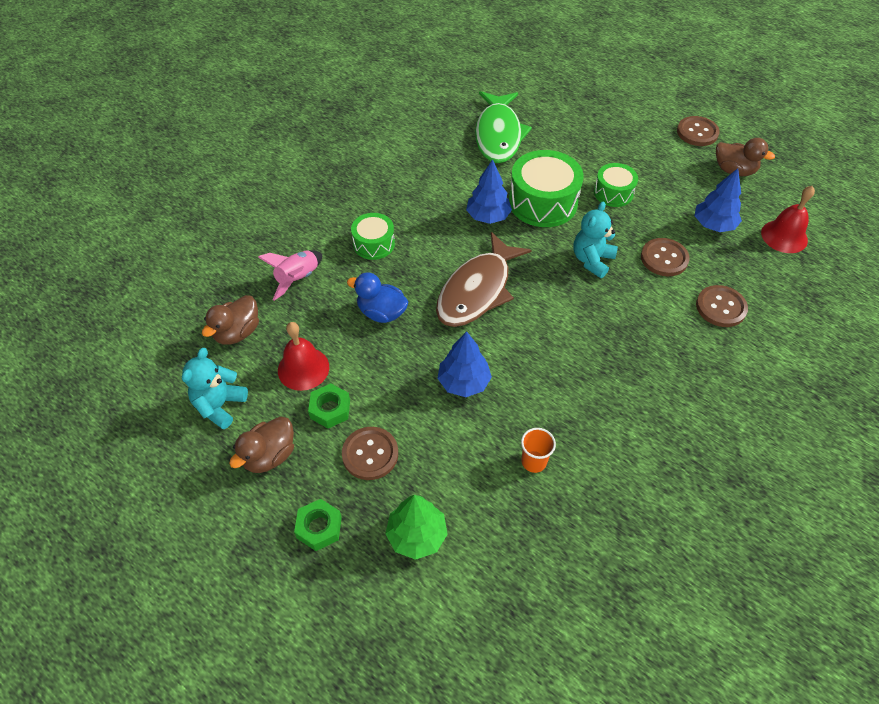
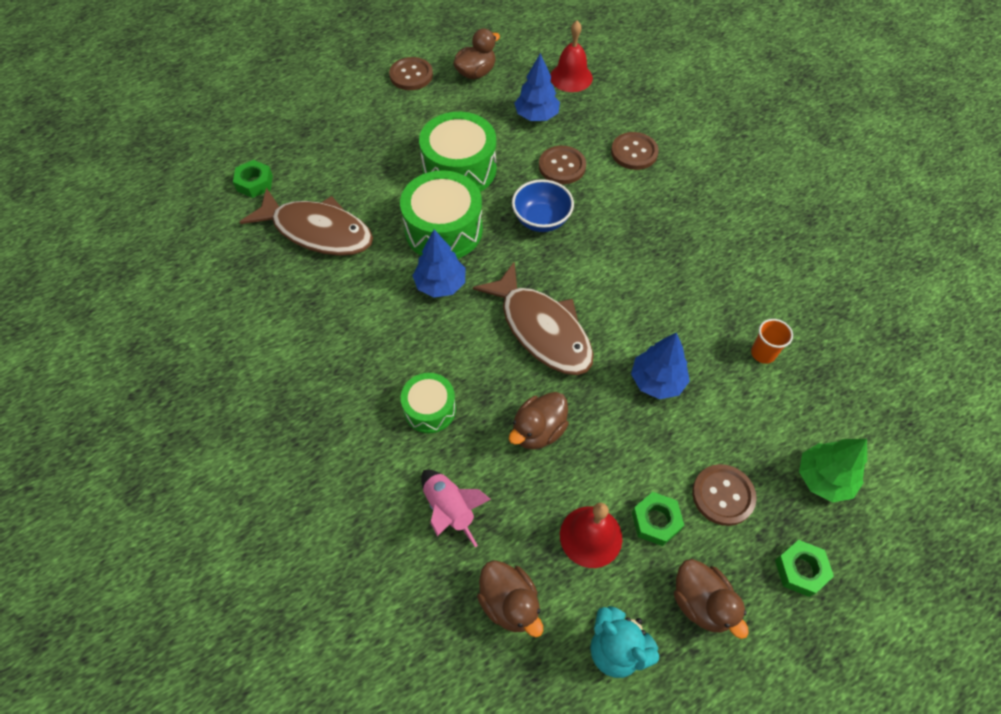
camera: 70 degrees left, 5 degrees up
blue duck [347,272,408,323] -> brown duck [509,392,569,449]
green fish [475,91,532,163] -> brown fish [240,187,373,256]
turquoise teddy bear [574,201,618,278] -> blue bowl [512,179,574,232]
green drum [594,163,638,207] -> green drum [419,112,496,192], size x1.72
none -> green nut [233,160,273,198]

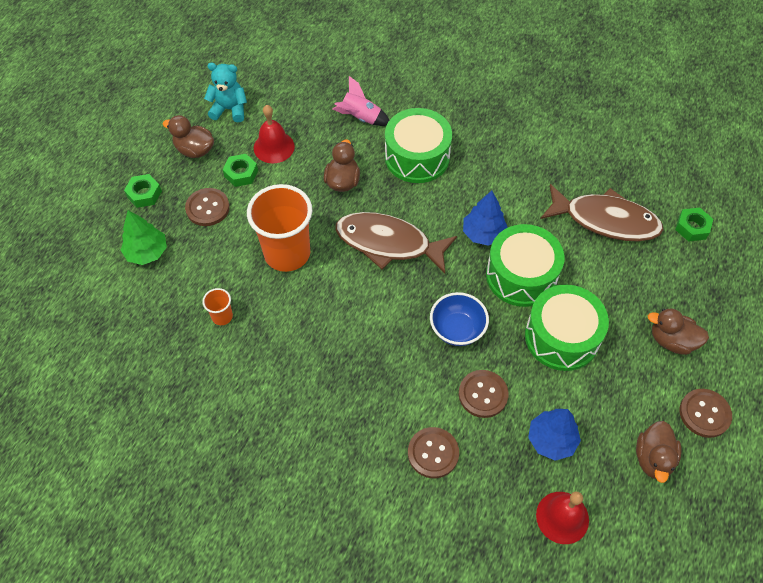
camera: 145 degrees right, 0 degrees up
brown fish [240,187,373,256] -> brown fish turned 150 degrees counterclockwise [541,184,664,241]
green drum [401,373,456,433] -> green drum [385,108,452,183], size x1.72
brown duck [477,560,543,637] -> brown duck moved to [648,308,709,355]
blue tree [631,332,690,399] -> orange cup [247,184,312,272]

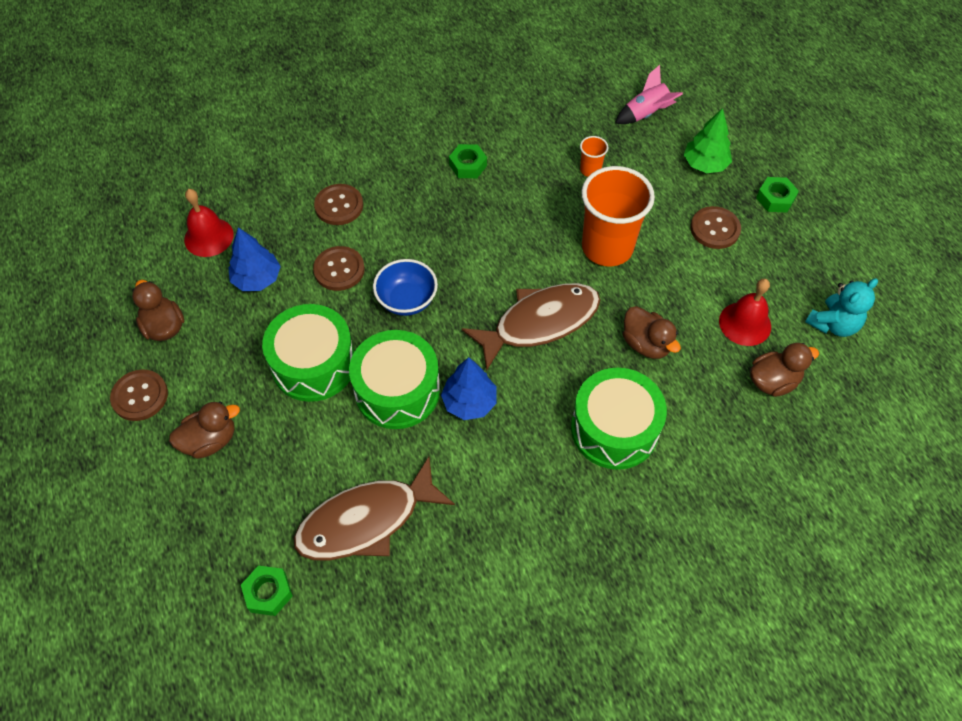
camera: 135 degrees right, 0 degrees up
brown duck [163,115,214,158] -> brown duck moved to [750,343,819,397]
green nut [223,154,258,187] -> green nut moved to [449,144,487,178]
pink rocket [332,76,389,126] -> pink rocket moved to [615,65,683,124]

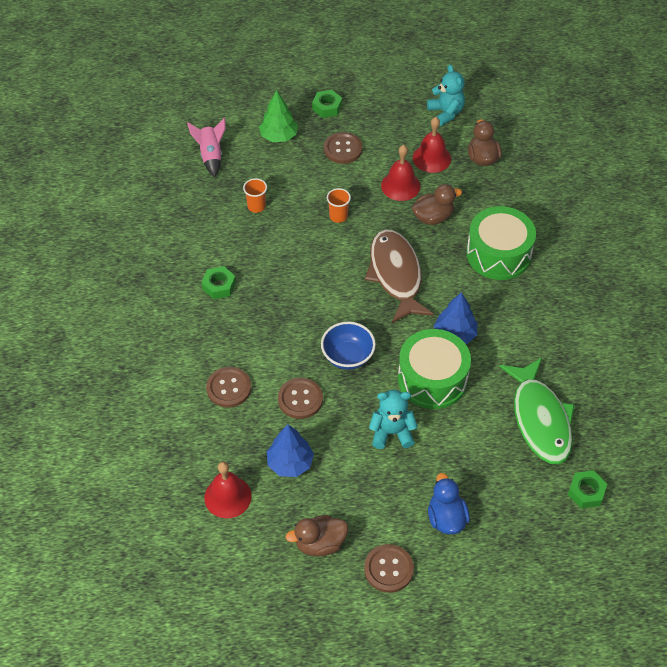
camera: 75 degrees left, 5 degrees down
brown duck [169,402,240,459] -> blue duck [428,473,470,534]
green drum [262,304,354,402] -> turquoise teddy bear [369,390,418,449]
brown fish [294,457,455,560] -> green fish [499,358,575,464]
orange cup [581,166,655,266] -> orange cup [327,188,351,223], size x0.43
none -> red bell [381,145,420,201]

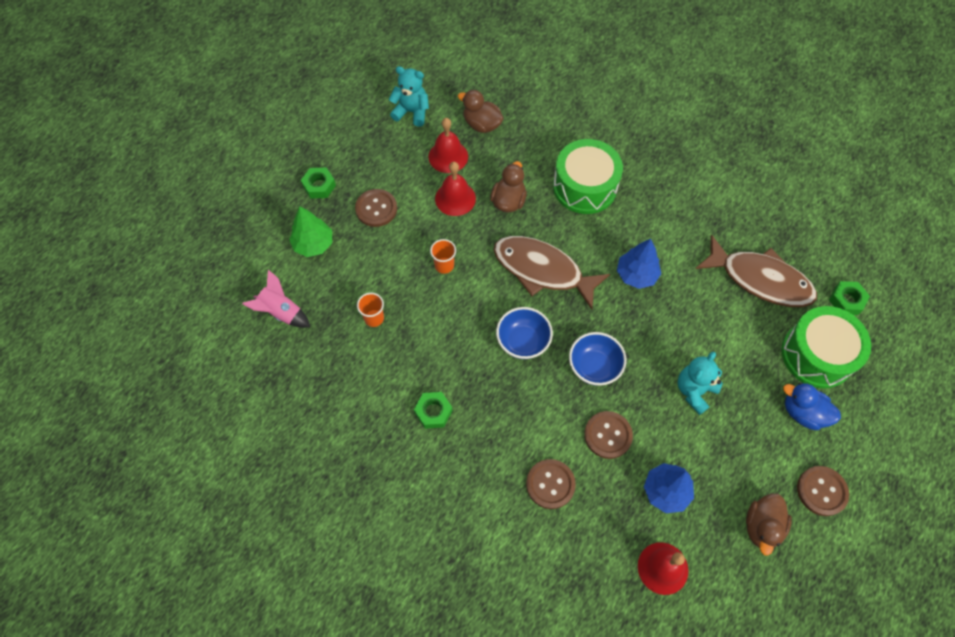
camera: 50 degrees left, 10 degrees up
green drum [398,329,471,409] -> green drum moved to [782,306,871,388]
green fish [499,358,575,464] -> brown fish [696,235,817,307]
none -> blue bowl [496,307,553,359]

